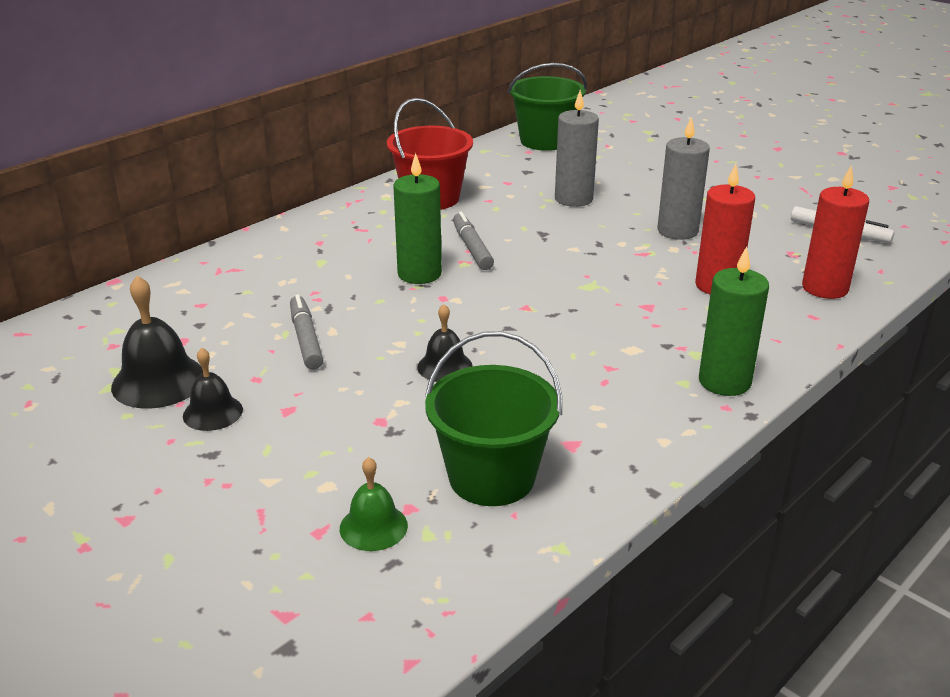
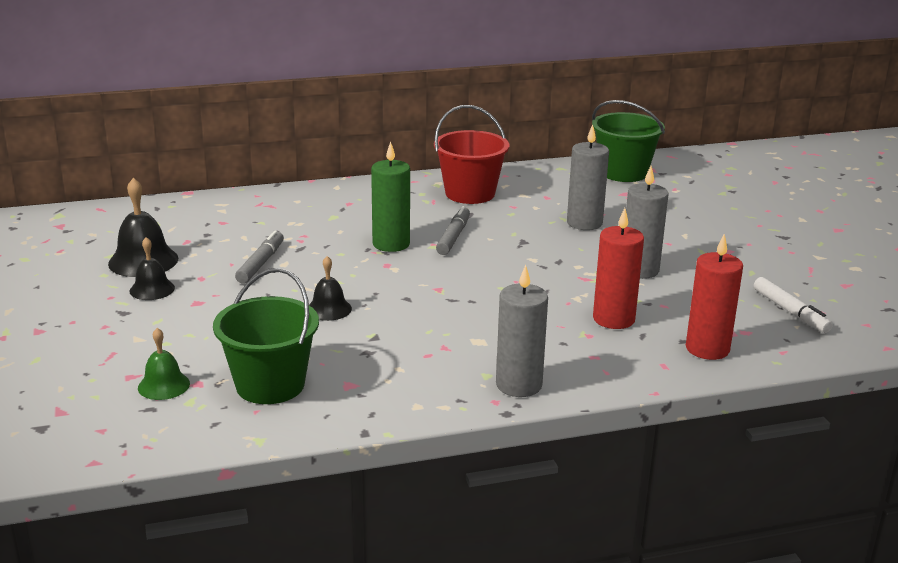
camera: 30 degrees right, 5 degrees down
green candle [699,246,769,396] -> grey candle [496,265,548,397]

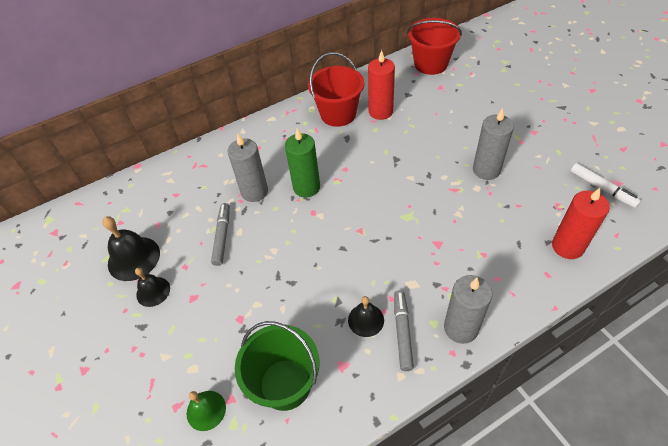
camera: 10 degrees left, 25 degrees up
black bell [309,256,352,321] -> black bell moved to [348,296,384,337]
grey marker [436,206,470,255] -> grey marker moved to [394,290,414,371]
grey candle [567,124,609,230] -> grey candle moved to [227,134,268,202]
green bucket [592,100,665,182] -> red bucket [407,18,462,75]
red candle [593,208,644,329] -> red candle moved to [368,50,395,120]

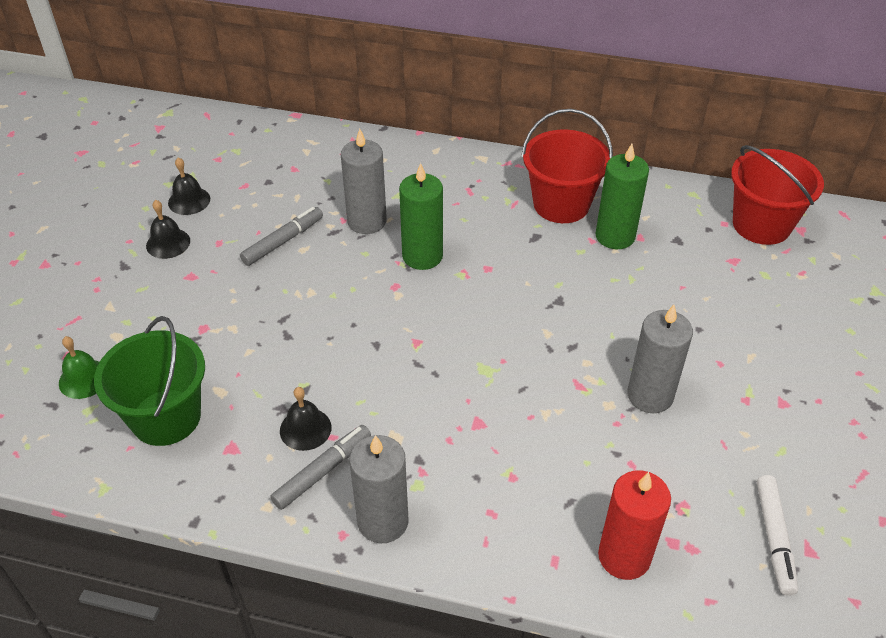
camera: 40 degrees right, 5 degrees down
black bell [102,216,160,281] -> black bell [168,157,210,215], size x0.62
red candle [368,50,395,120] -> green candle [595,144,649,249]

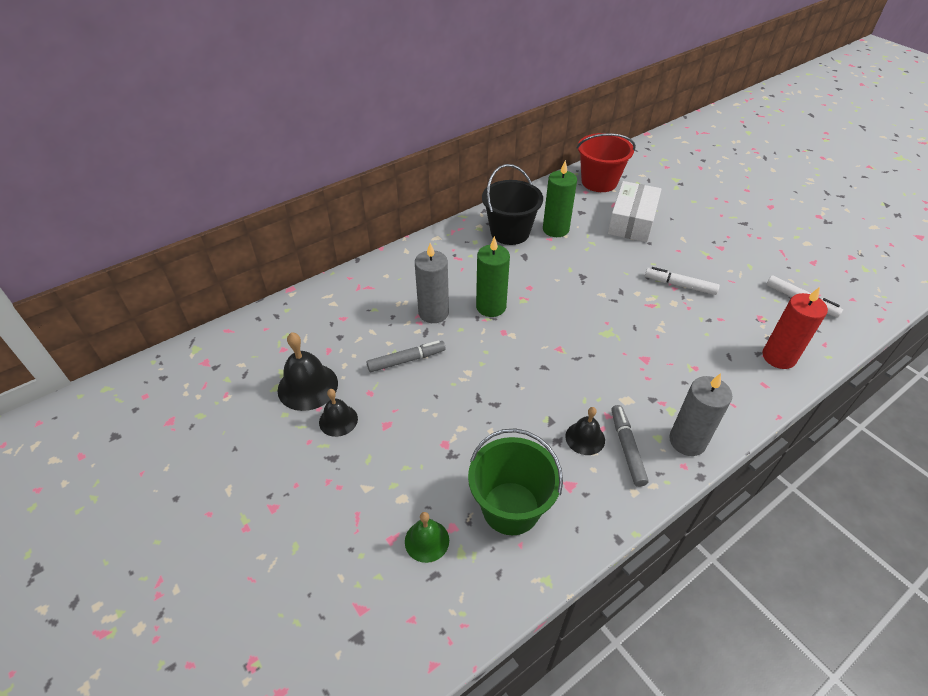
camera: 50 degrees left, 0 degrees up
black bell [168,157,210,215] -> black bell [278,332,338,411], size x1.62
grey marker [240,207,323,266] -> grey marker turned 75 degrees clockwise [366,340,446,372]
red bucket [521,109,613,223] -> black bucket [482,164,543,245]
grey candle [627,305,693,413] -> white marker [645,267,720,295]
none -> white box [608,181,662,242]

